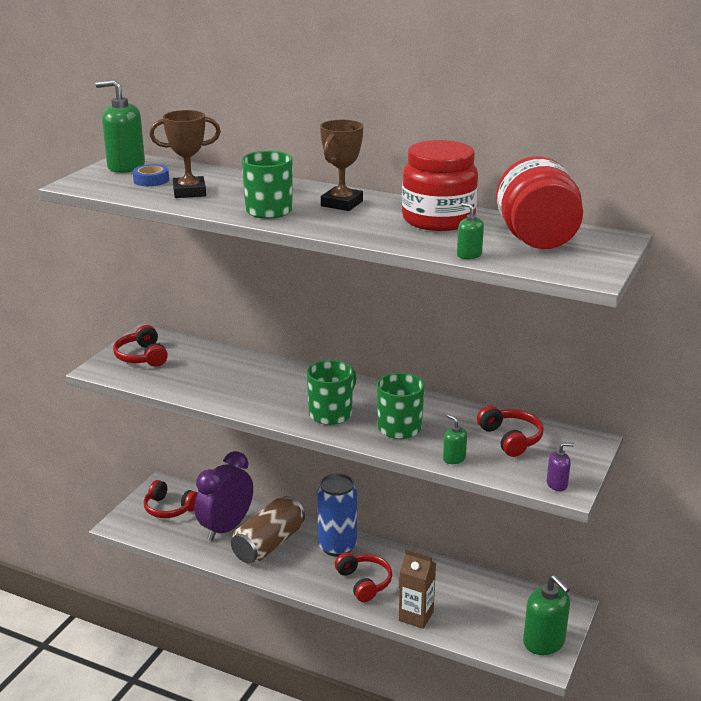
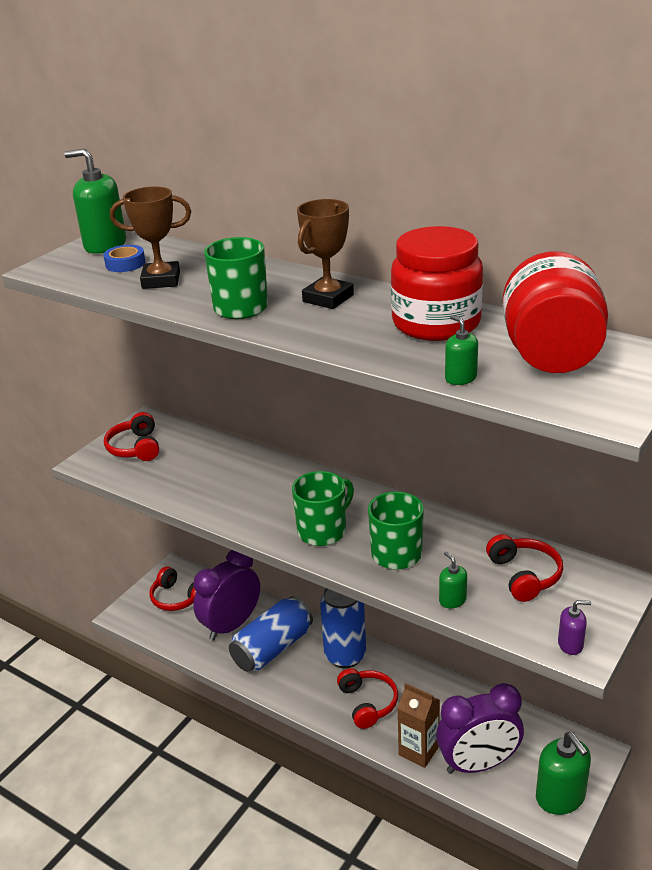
camera: 10 degrees right, 5 degrees up
brown can [231,496,305,563] -> blue can [229,596,313,672]
none -> purple clock [436,683,524,774]

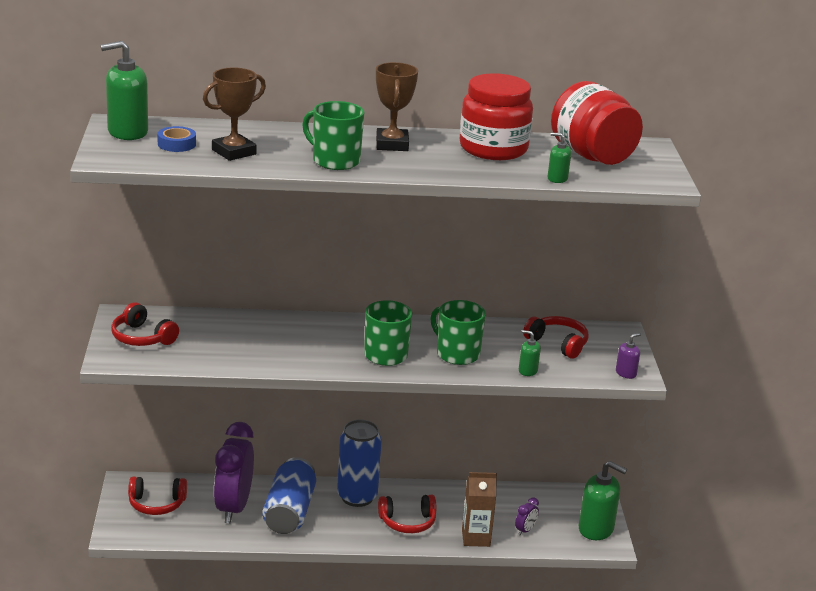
camera: 40 degrees left, 5 degrees down
red headphones [337,668,398,729] -> red headphones turned 135 degrees clockwise [378,495,436,533]
purple clock [436,683,524,774] -> purple clock [515,497,539,535], size x0.40

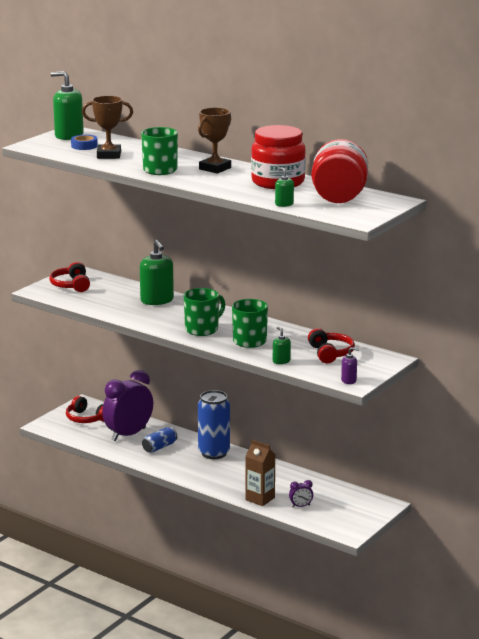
camera: 40 degrees right, 5 degrees down
blue can [262,457,316,534] -> blue can [142,427,177,453], size x0.55
red headphones [378,495,436,533] -> none
green soap dispenser [579,461,627,540] -> green soap dispenser moved to [140,240,174,305]

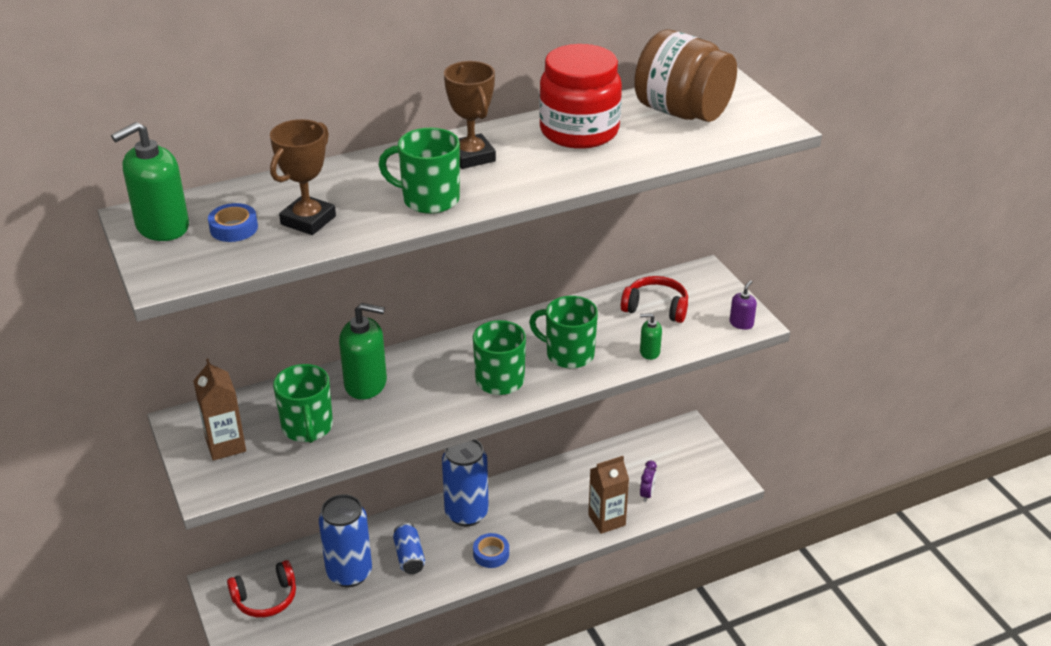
camera: 60 degrees left, 15 degrees up
red headphones [49,262,90,292] -> brown carton [193,358,246,461]
purple clock [102,370,153,441] -> blue can [319,494,372,587]
green soap dispenser [275,167,294,207] -> none
red jar [312,139,368,203] -> brown jar [634,30,737,122]
none -> green mug [273,364,333,443]
none -> blue tape [473,533,509,568]

